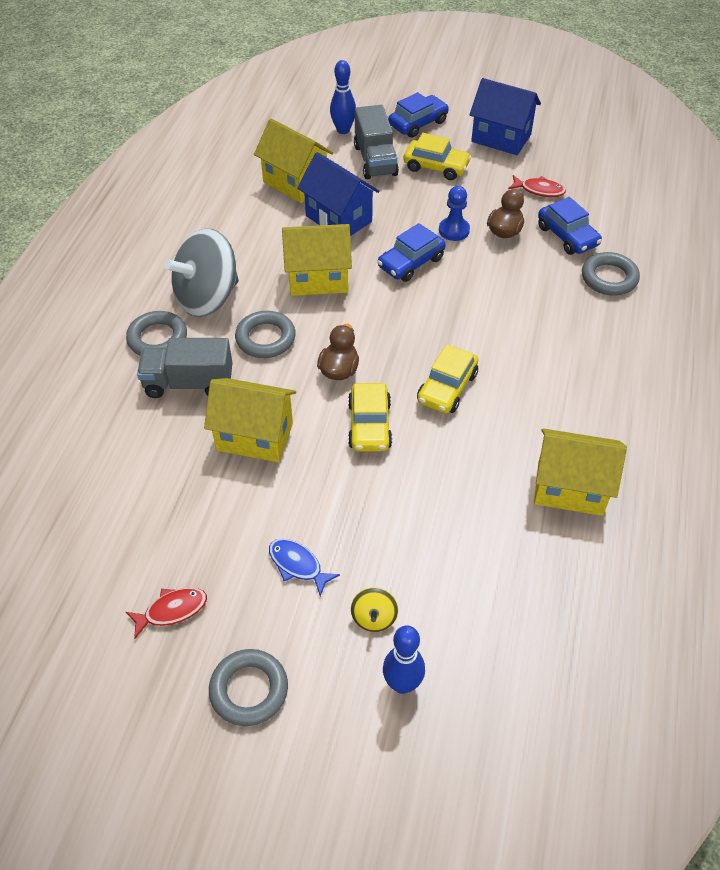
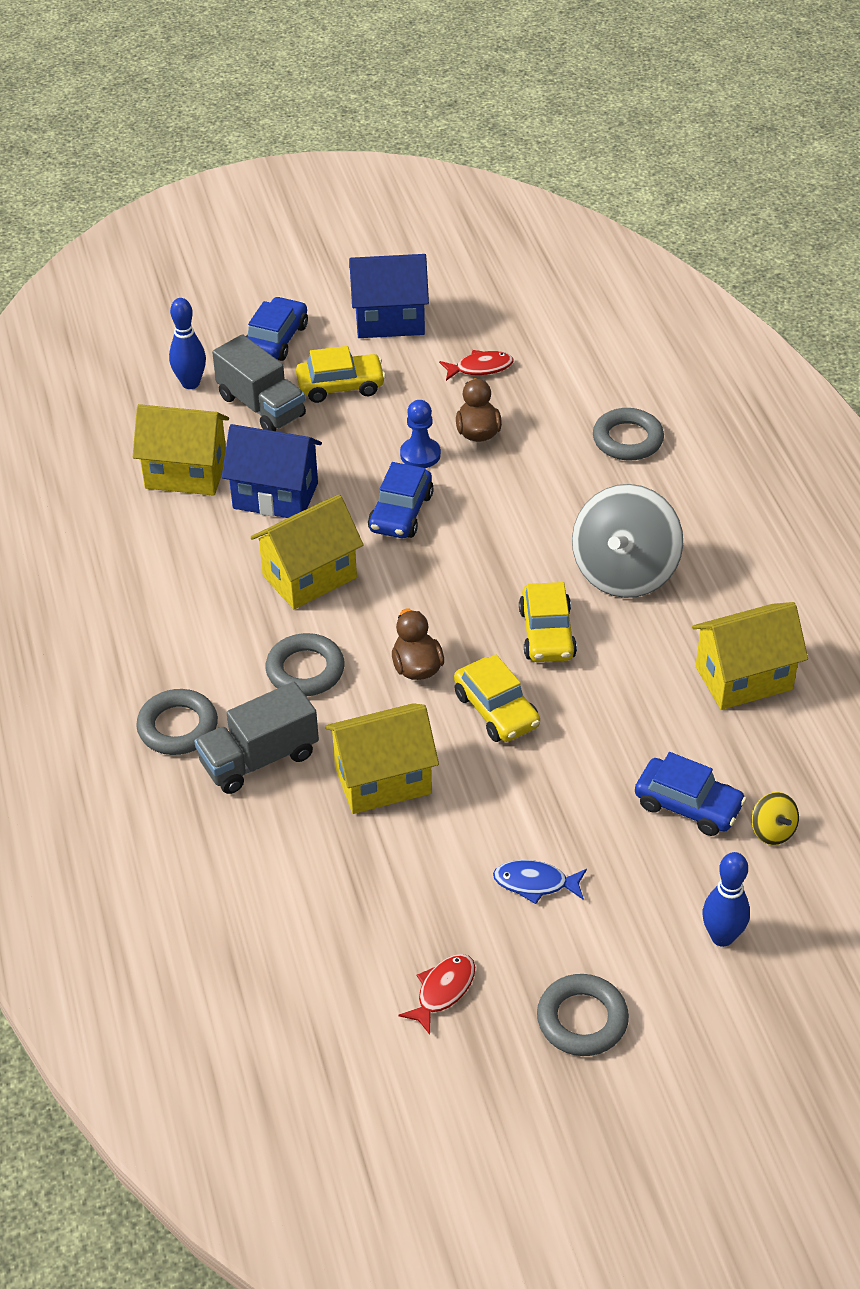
camera: 30 degrees left, 5 degrees down
grey spinning top [164,229,239,317] -> grey spinning top moved to [572,484,683,598]
yellow spinning top [351,587,398,632] -> yellow spinning top moved to [751,792,799,845]
blue car [538,197,602,255] -> blue car moved to [635,752,746,836]

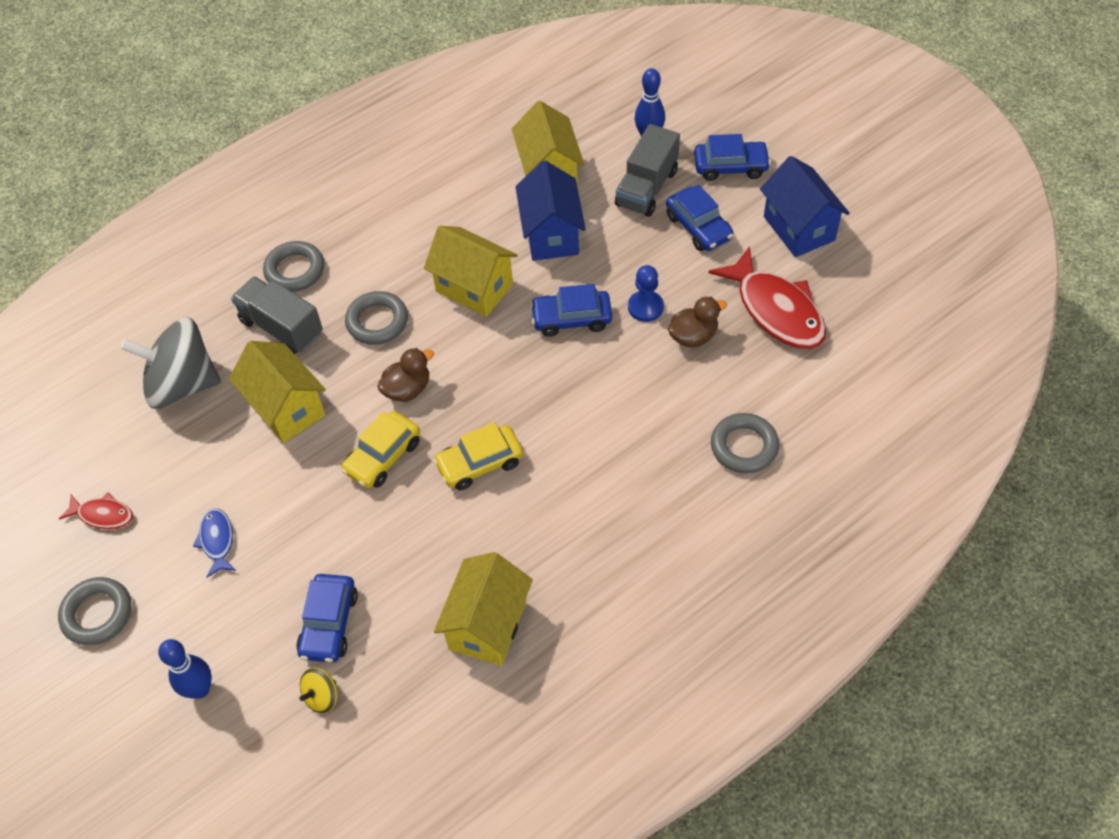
camera: 70 degrees right, 10 degrees up
yellow car [296,346,386,403] -> blue car [666,184,734,251]
red fish [439,350,514,381] -> red fish [708,246,826,349], size x2.02
grey spinning top [572,484,683,598] -> grey spinning top moved to [120,317,221,409]
yellow house [692,602,808,710] -> yellow house turned 60 degrees clockwise [434,552,533,666]

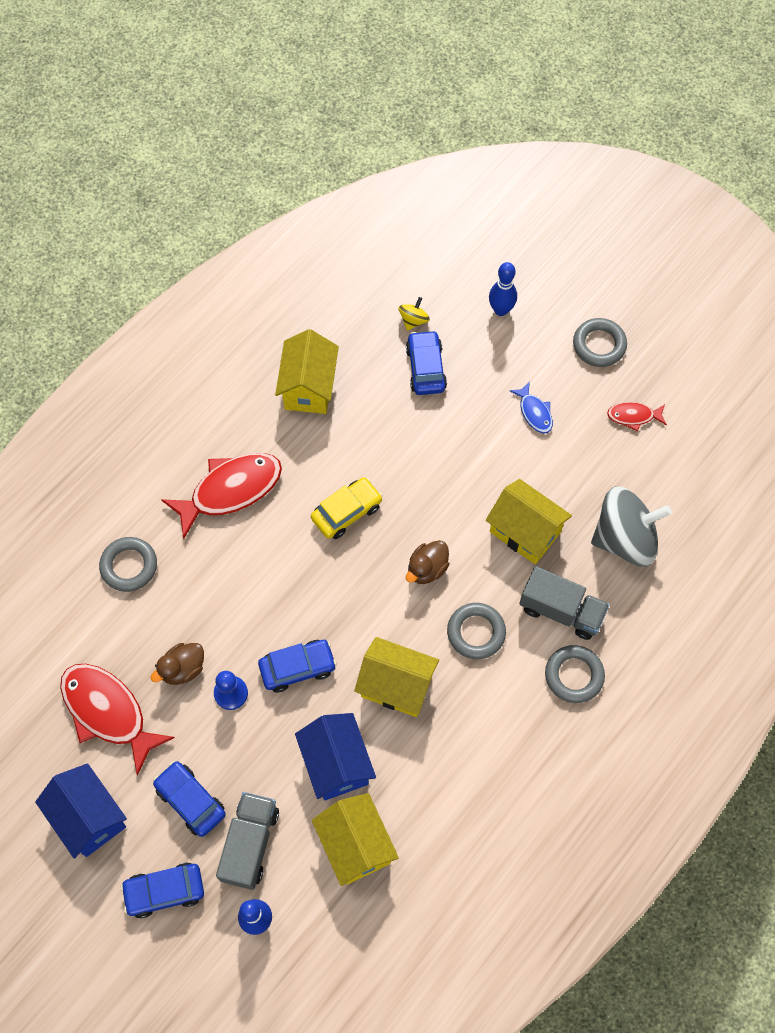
camera: 165 degrees right, 10 degrees up
yellow car [341,411,420,488] -> none
none -> red fish [161,453,282,539]

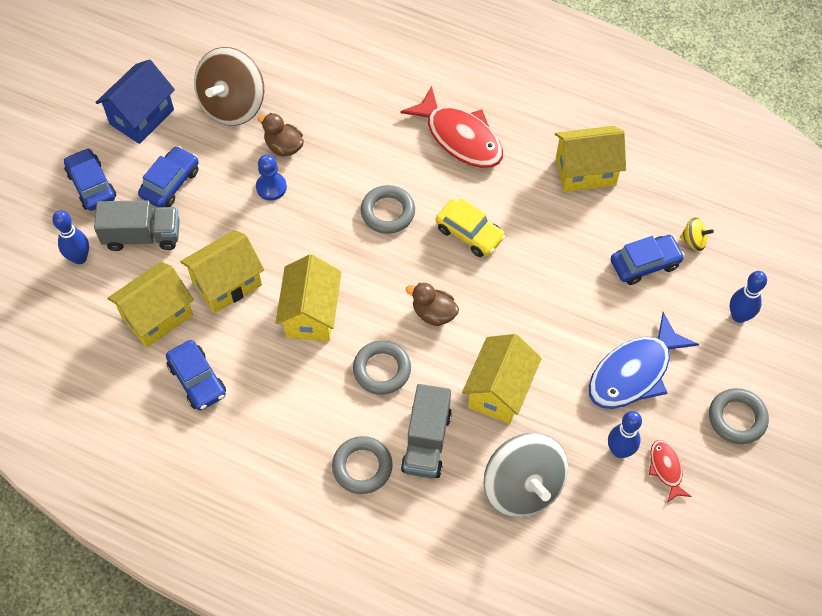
camera: 75 degrees right, 5 degrees down
red fish [60,664,175,776] -> brown spinning top [194,47,264,126]
grey ring [99,537,157,592] -> grey ring moved to [361,185,415,234]
blue car [258,640,337,692] -> blue car moved to [166,340,226,411]
blue house [295,713,376,800] -> yellow house [180,230,264,313]
blue fish [510,382,553,433] -> blue fish [589,312,699,409], size x2.02
none -> blue bowling pin [608,411,642,458]

